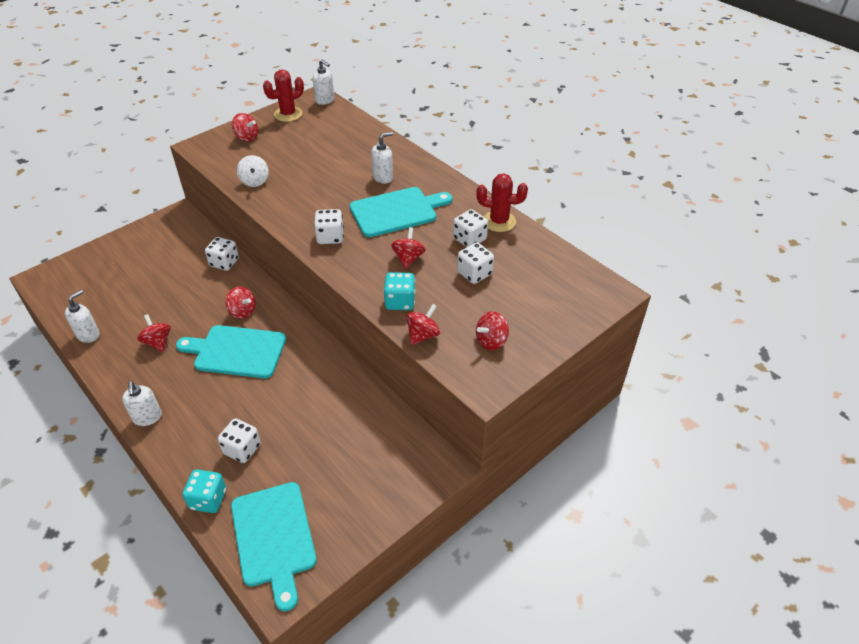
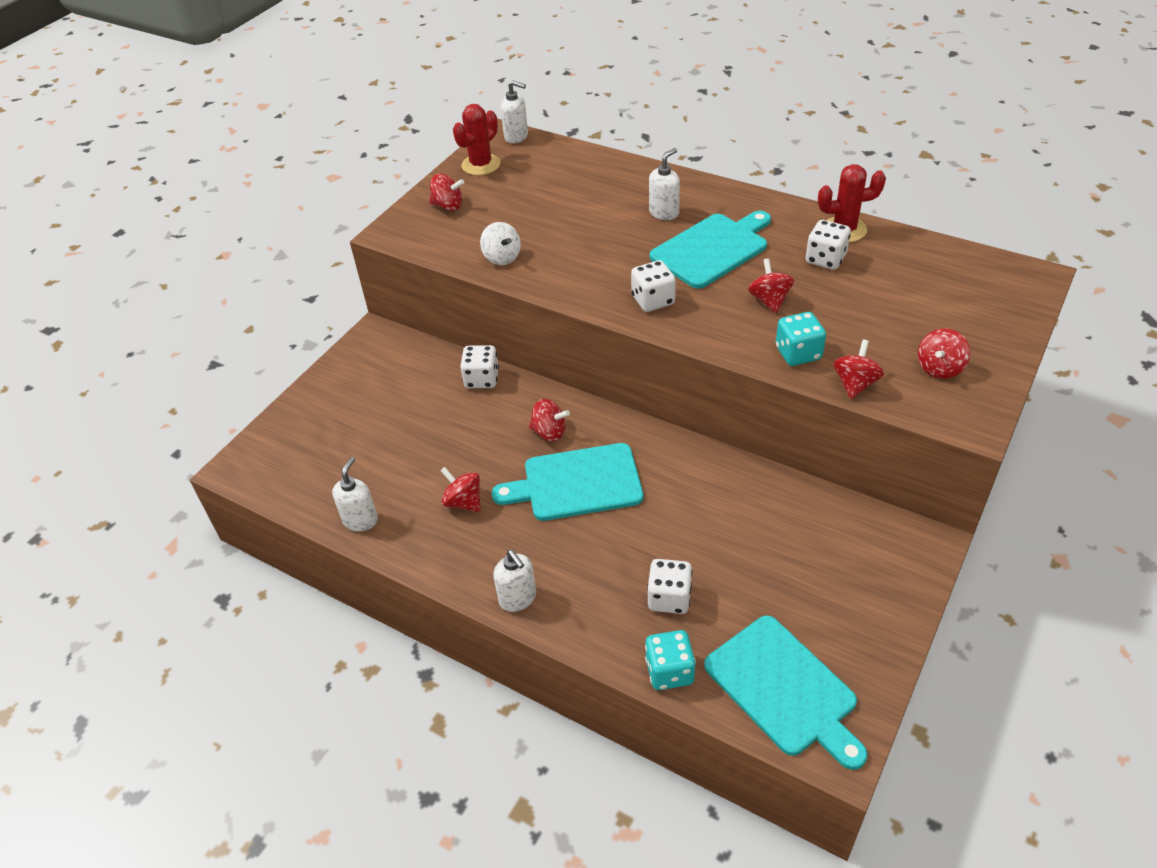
camera: 15 degrees left, 0 degrees up
white dice [457,243,494,284] -> none

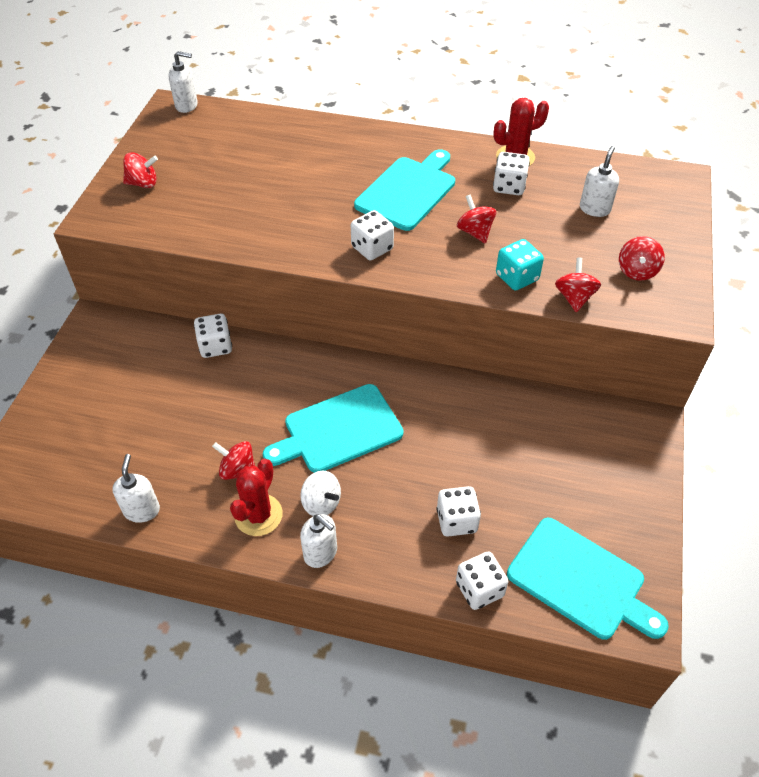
camera: 20 degrees left, 5 degrees up
red cactus [453,104,500,175] -> red cactus moved to [230,459,283,536]
white spinning top [480,222,521,265] -> white spinning top moved to [300,470,341,516]
red spinning top [529,399,570,442] -> none
turquoise dice [645,630,696,690] -> white dice [456,551,508,610]
white soap dispenser [649,148,680,220] -> white soap dispenser moved to [580,146,619,217]

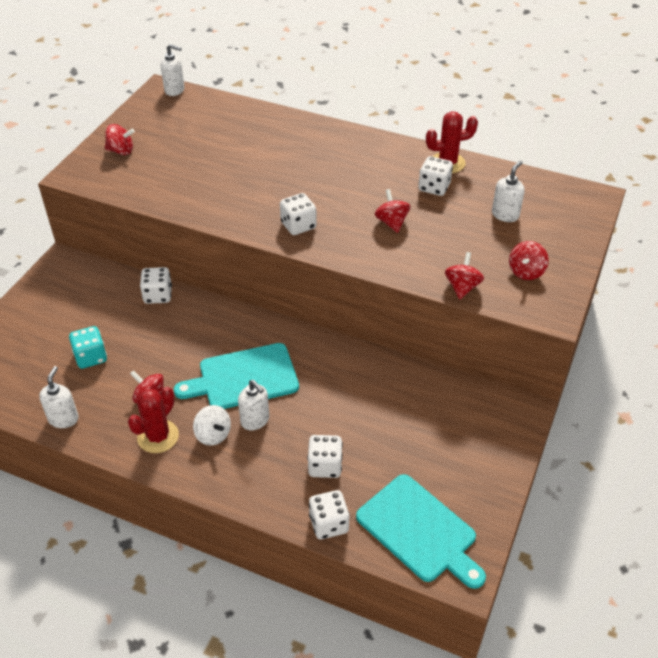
camera: 10 degrees right, 5 degrees down
white soap dispenser [300,514,337,568] -> white soap dispenser moved to [238,380,269,431]
turquoise cutting board [354,149,455,231] -> none
turquoise dice [496,239,544,290] -> turquoise dice moved to [69,326,107,369]

